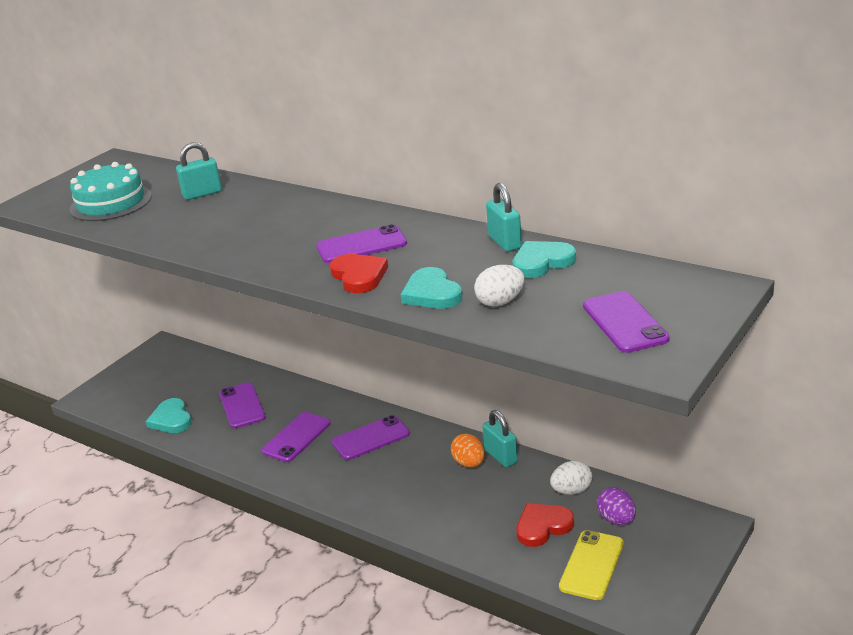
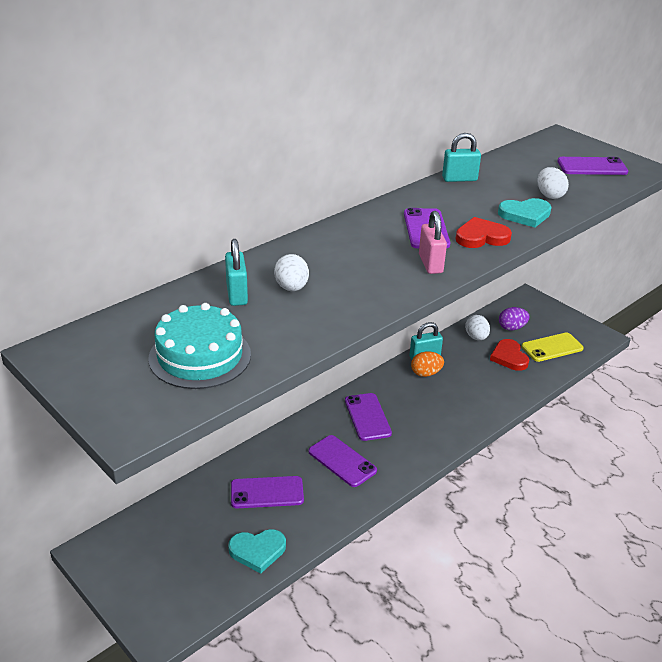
camera: 80 degrees left, 5 degrees up
turquoise heart [512,241,576,278] -> none
yellow phone [559,530,624,600] -> yellow phone turned 60 degrees counterclockwise [521,332,584,362]
none -> white egg [274,254,309,291]
none -> pink padlock [419,211,447,274]

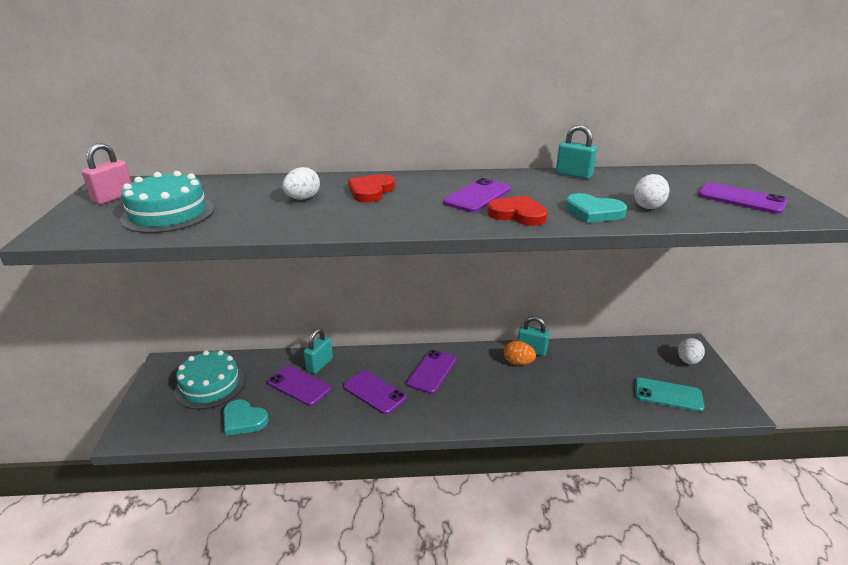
camera: 40 degrees right, 5 degrees down
turquoise padlock [225,239,248,306] -> turquoise padlock moved to [304,328,333,374]
purple phone [308,435,377,487] -> purple phone turned 45 degrees counterclockwise [343,371,406,414]
pink padlock [419,211,447,274] -> pink padlock moved to [82,143,132,204]
white egg [465,315,490,340] -> white egg moved to [678,338,705,364]
red heart [490,339,529,371] -> red heart moved to [348,174,395,202]
purple egg [499,307,530,330] -> none
yellow phone [521,332,584,362] -> turquoise phone [635,377,704,412]
none -> turquoise cake [175,350,245,409]

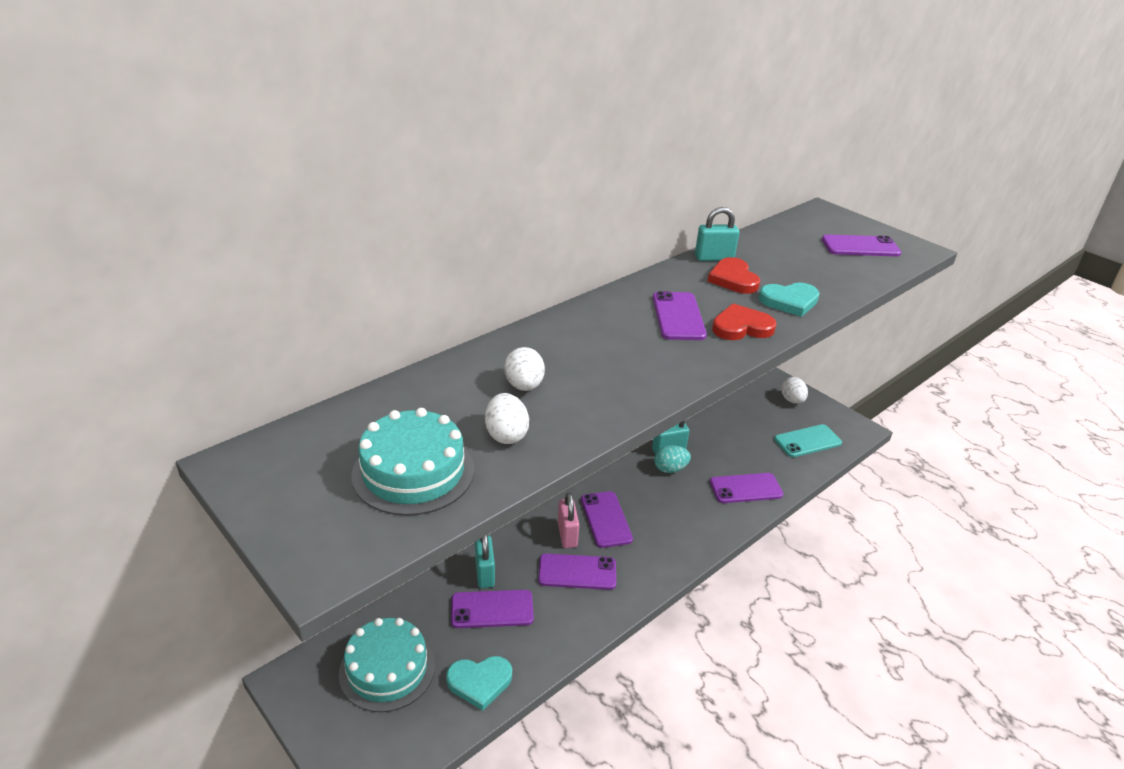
camera: 40 degrees left, 5 degrees up
pink padlock [82,143,132,204] -> pink padlock moved to [558,492,579,548]
red heart [348,174,395,202] -> red heart moved to [707,257,760,294]
orange egg [504,341,536,365] -> turquoise egg [654,445,691,473]
white egg [634,174,670,209] -> white egg moved to [485,393,529,444]
none -> purple phone [710,473,783,503]

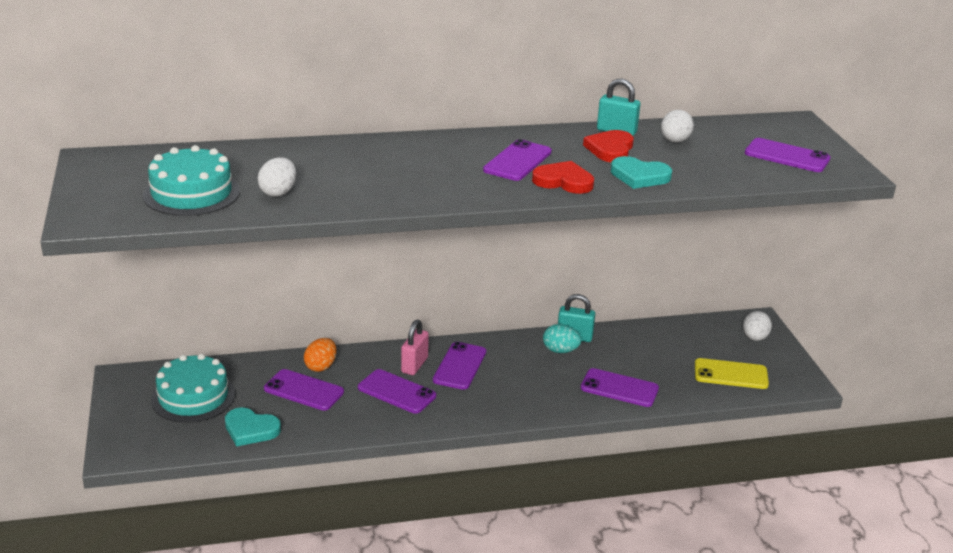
camera: 30 degrees right, 5 degrees down
turquoise padlock [475,535,495,588] -> orange egg [304,338,337,372]
white egg [504,347,545,391] -> white egg moved to [661,110,694,143]
turquoise phone [774,424,842,457] -> yellow phone [695,358,769,389]

